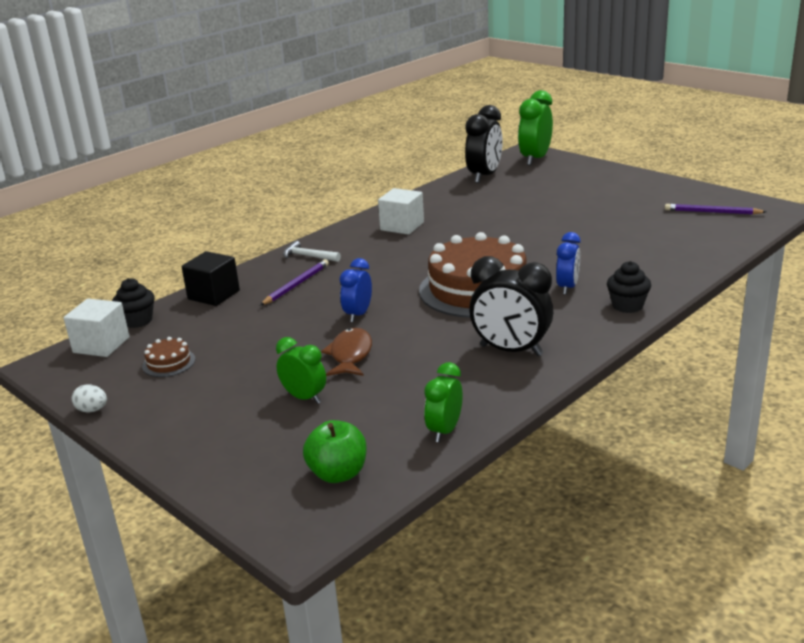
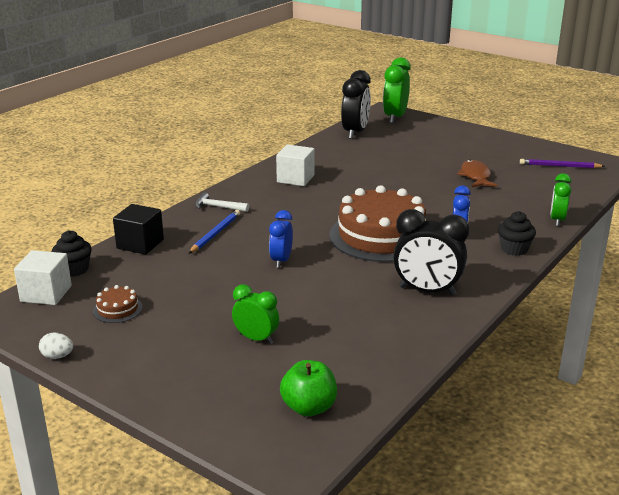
camera: 10 degrees left, 0 degrees up
purple pencil [260,259,329,306] -> blue pencil [188,210,240,254]
brown fish [321,328,372,376] -> brown fish moved to [457,160,497,187]
green clock [424,362,463,442] -> green clock moved to [550,174,571,226]

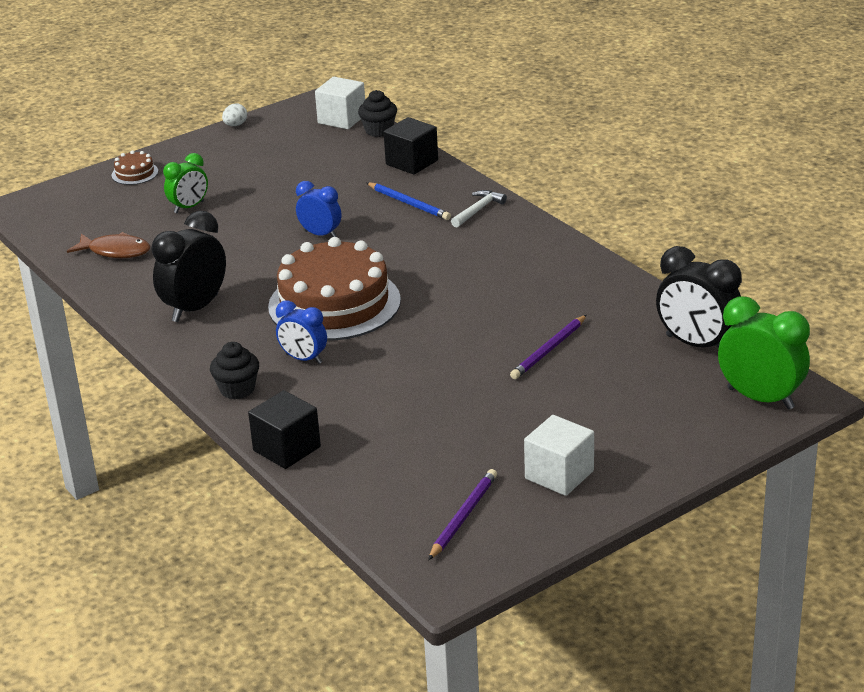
camera: 110 degrees right, 5 degrees up
brown cake [93,285,142,323] -> brown cake moved to [111,151,158,185]
white cube [276,144,315,186] -> white cube moved to [524,415,594,496]
green apple [280,360,337,417] -> none
brown fish [457,160,497,187] -> brown fish moved to [67,232,150,258]
green clock [550,174,571,226] -> black cube [248,390,321,469]
none -> purple pencil [510,315,587,379]

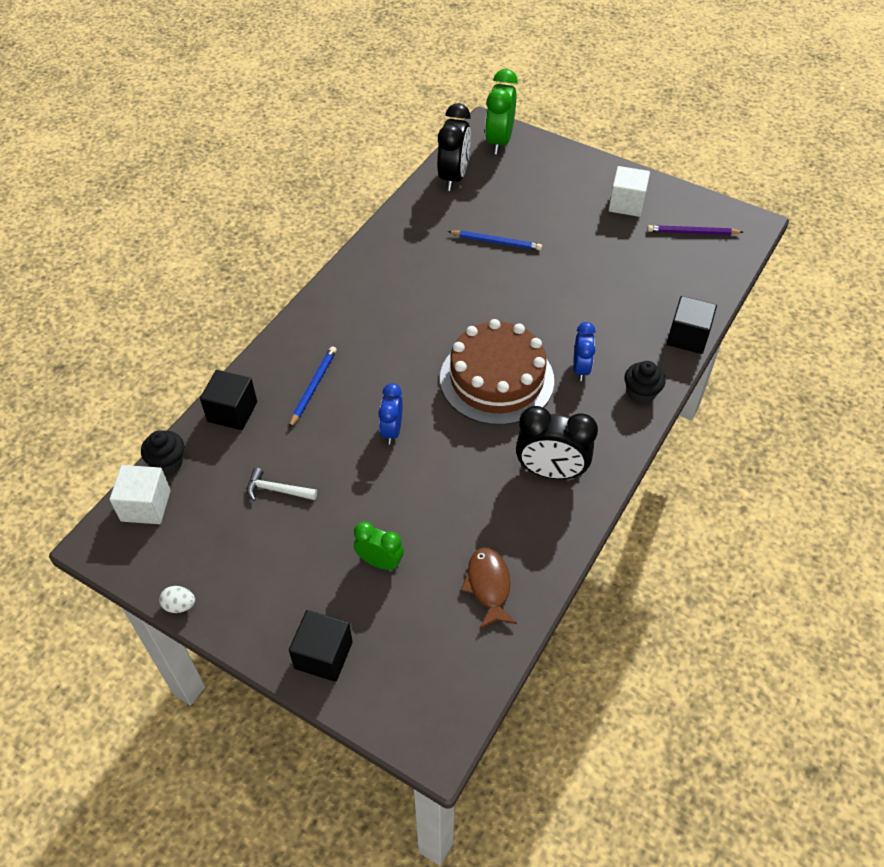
camera: 115 degrees left, 20 degrees up
brown cake [111,151,158,185] -> black cube [289,610,353,682]
white hammer [451,190,507,228] -> white hammer moved to [247,468,317,501]
purple pencil [510,315,587,379] -> blue pencil [447,230,542,250]

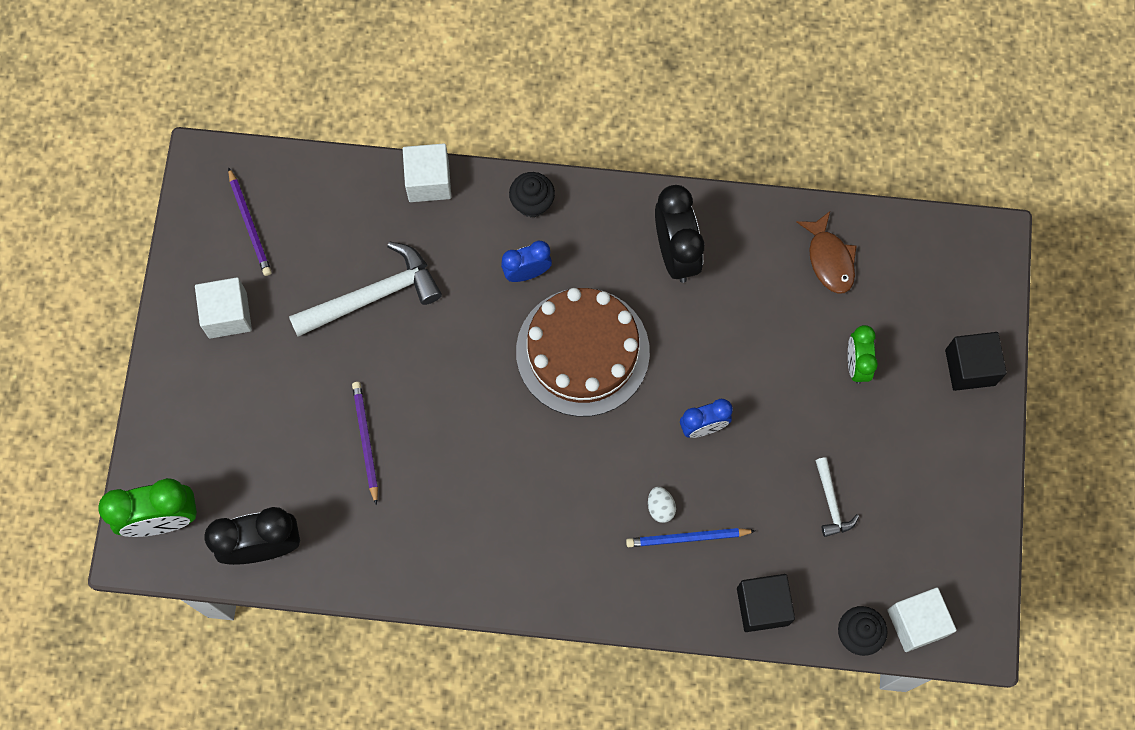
camera: 115 degrees left, 20 degrees up
white egg [159,586,195,613] -> white egg moved to [648,487,676,523]
blue pencil [447,230,542,250] -> purple pencil [352,382,378,505]
brown fish [461,547,517,629] -> brown fish turned 75 degrees counterclockwise [796,211,856,294]
black cube [667,296,717,354] -> white cube [403,144,451,202]
none -> white hammer [289,242,442,337]

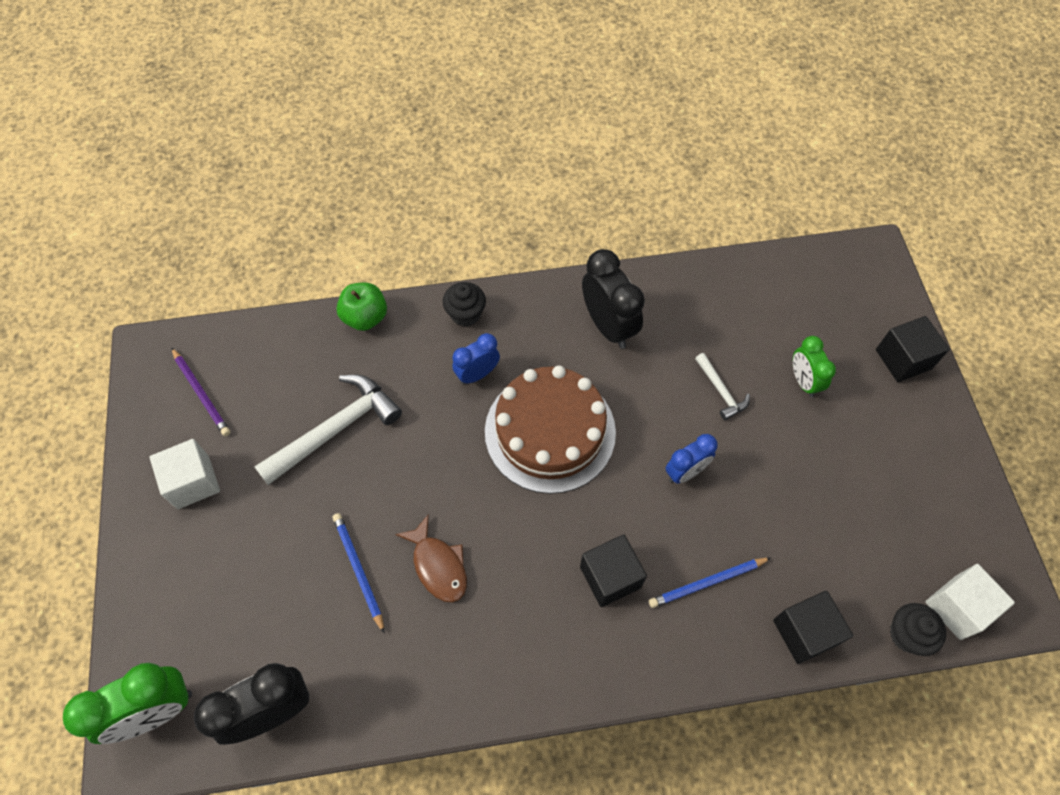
camera: 15 degrees left, 10 degrees down
purple pencil [352,382,378,505] -> blue pencil [333,513,385,634]
white cube [403,144,451,202] -> green apple [336,283,387,331]
white egg [648,487,676,523] -> none
brown fish [796,211,856,294] -> brown fish moved to [395,514,467,602]
white hammer [815,457,859,537] -> white hammer moved to [695,353,750,420]
none -> black cube [580,534,647,607]

